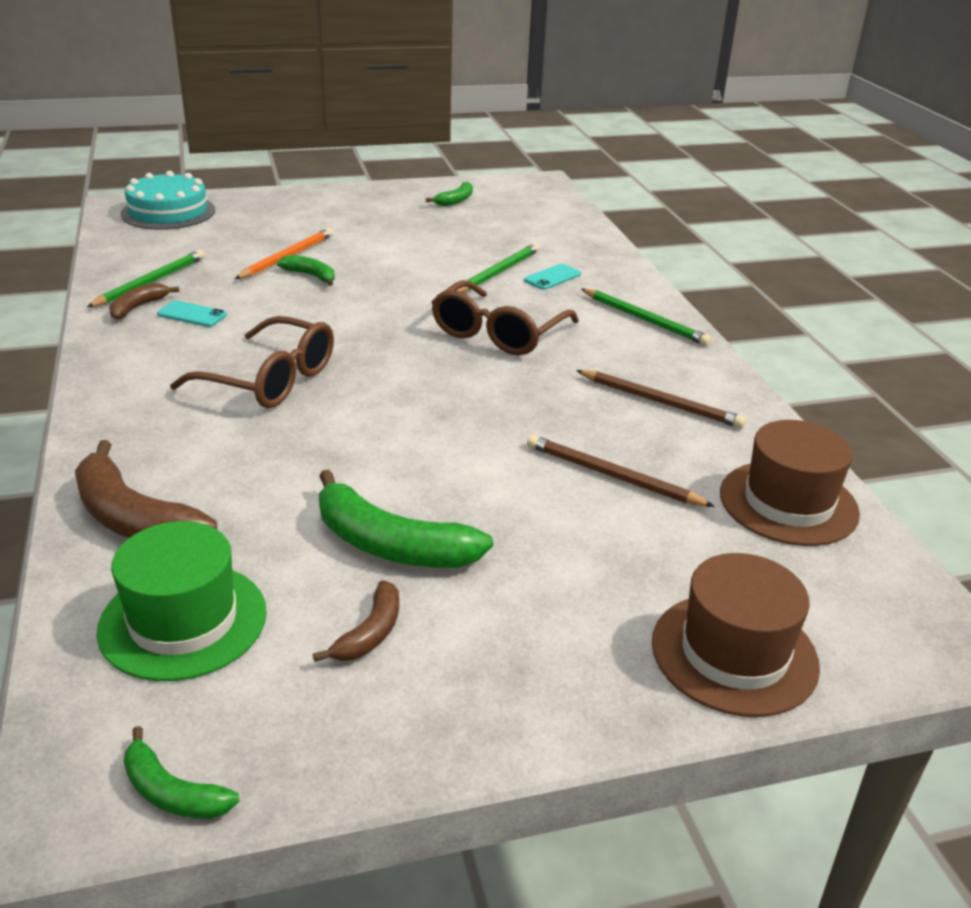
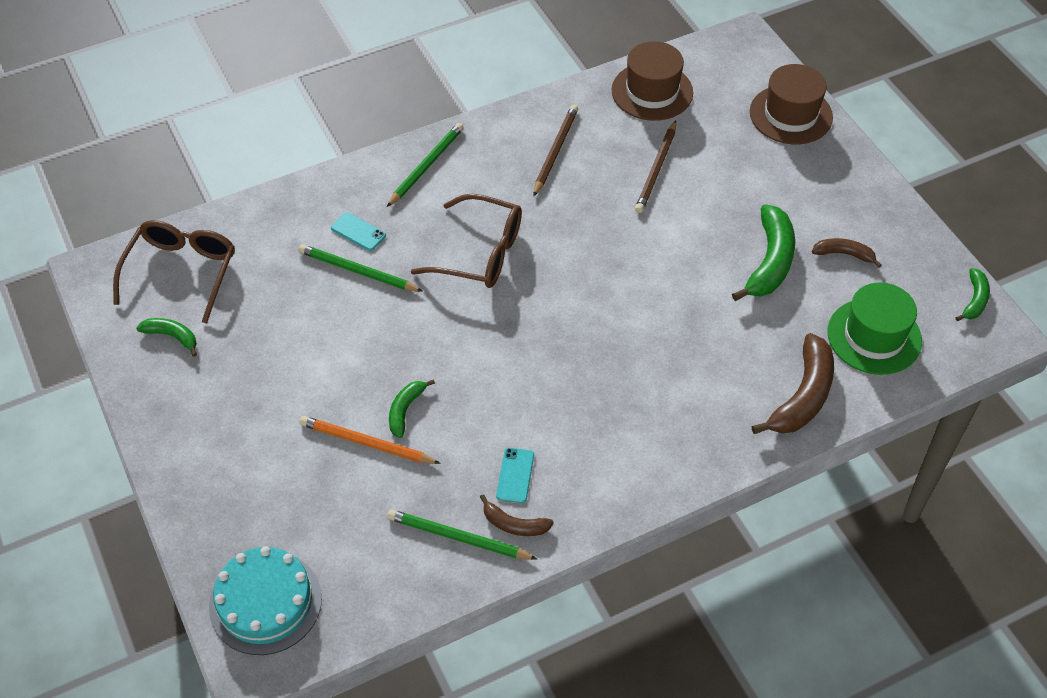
camera: 100 degrees left, 20 degrees up
brown glasses [170,316,334,408] -> brown glasses moved to [113,220,235,323]

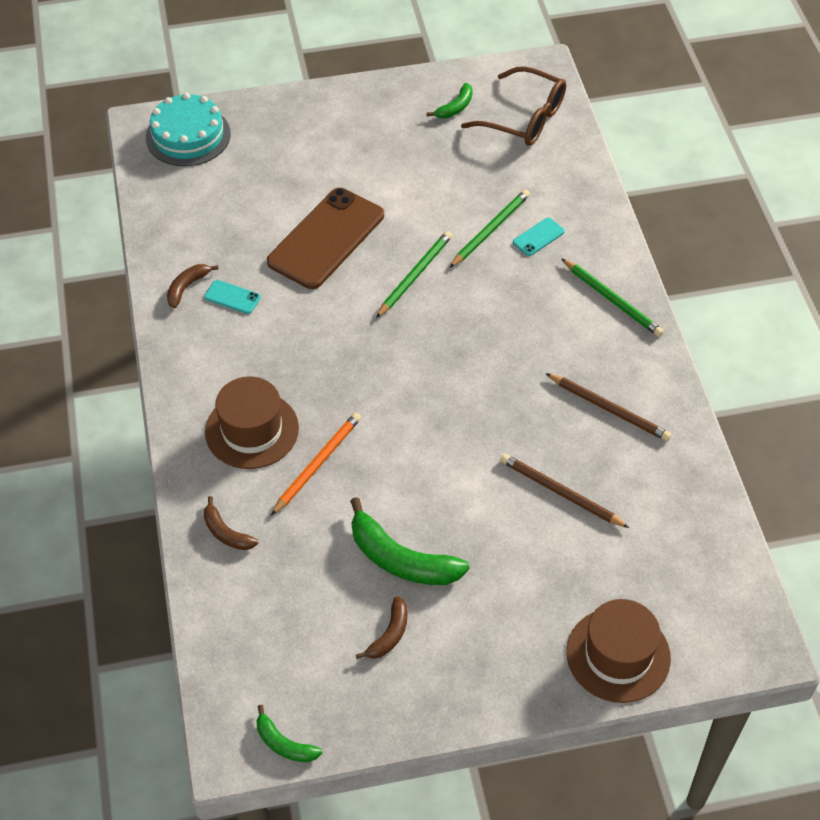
camera: 105 degrees right, 0 degrees up
orange pencil [300,416,441,464] -> orange pencil moved to [271,412,361,516]
green pencil [387,509,537,560] -> green pencil moved to [376,231,452,318]
green banana [389,379,435,438] -> brown phone [267,188,384,289]
brown glasses [411,194,522,288] -> none
brown hat [612,41,693,121] -> brown hat moved to [205,377,299,469]
brown banana [752,333,834,434] -> brown banana [204,496,258,550], size x0.54
green hat [827,282,922,375] -> none

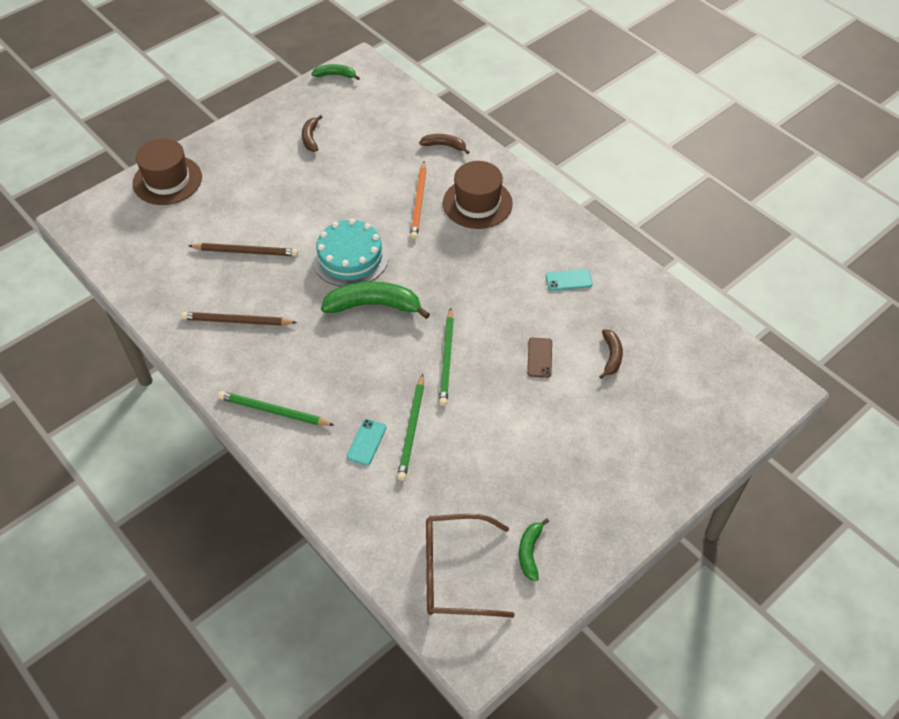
camera: 150 degrees right, 0 degrees up
turquoise cake [146,93,231,166] -> turquoise cake moved to [312,219,389,287]
brown banana [167,264,218,308] -> brown banana moved to [599,329,623,379]
brown phone [267,188,384,289] -> brown phone [527,337,552,378], size x0.41
green banana [350,497,470,585] -> green banana moved to [321,281,430,319]

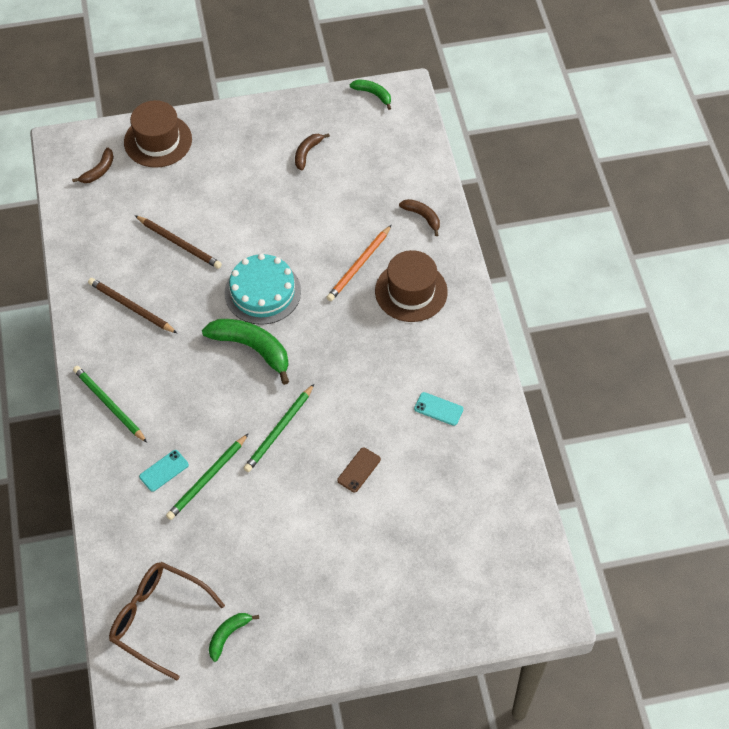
camera: 30 degrees right, 5 degrees up
brown banana [599,329,623,379] -> brown banana moved to [72,148,114,183]

